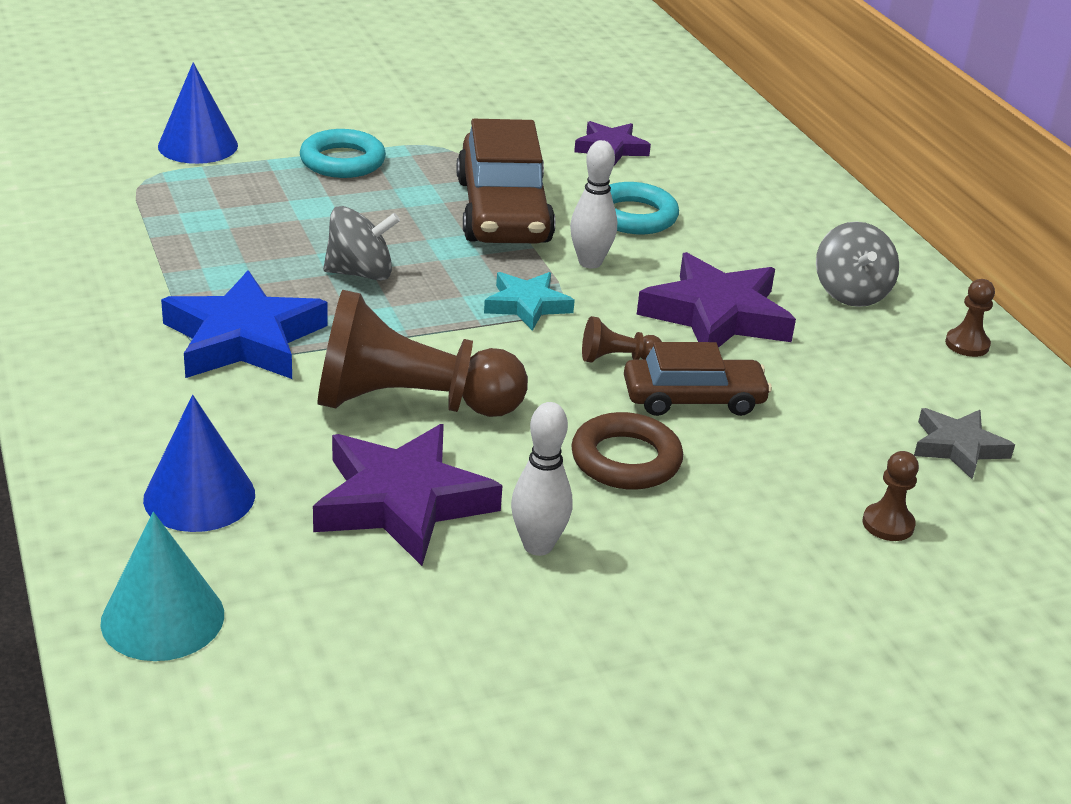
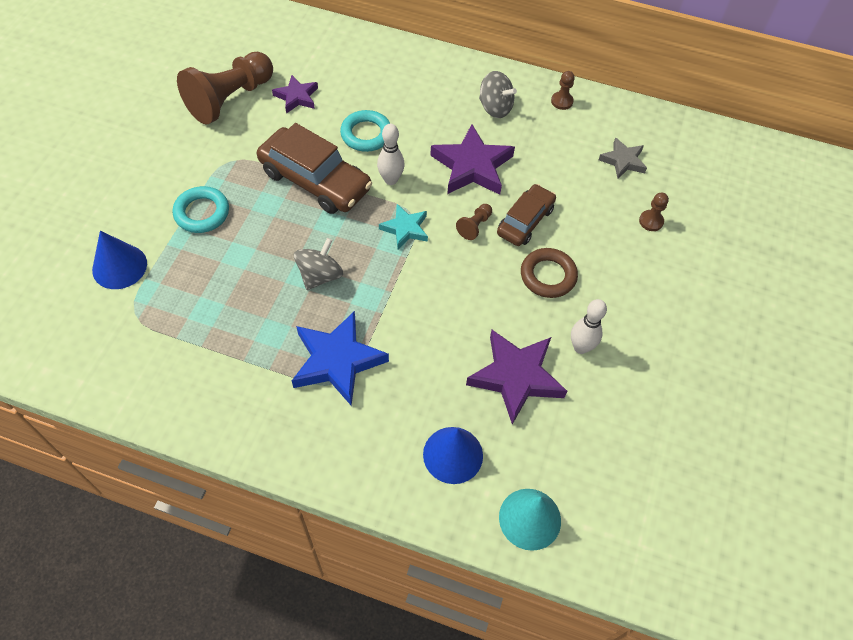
camera: 50 degrees left, 25 degrees up
brown pawn [317,290,528,417] -> brown pawn moved to [177,52,273,125]

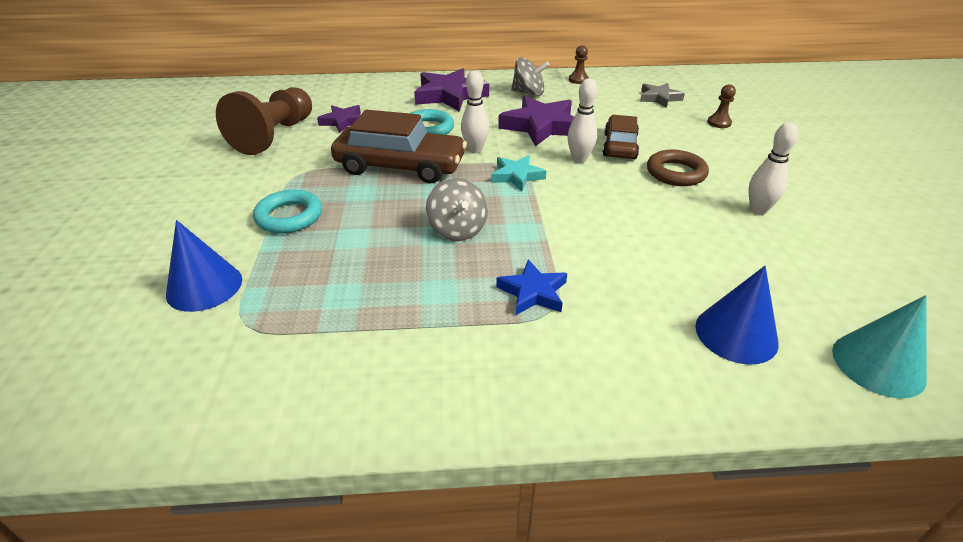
camera: 20 degrees left, 20 degrees down
blue star [292,311,389,406] -> blue star [496,260,567,315], size x0.58
grey spinning top [294,238,343,290] -> grey spinning top turned 150 degrees clockwise [426,178,488,241]
brown pawn [456,204,492,240] -> white bowling pin [567,78,597,163]
purple star [466,330,567,424] -> purple star moved to [414,68,489,111]

